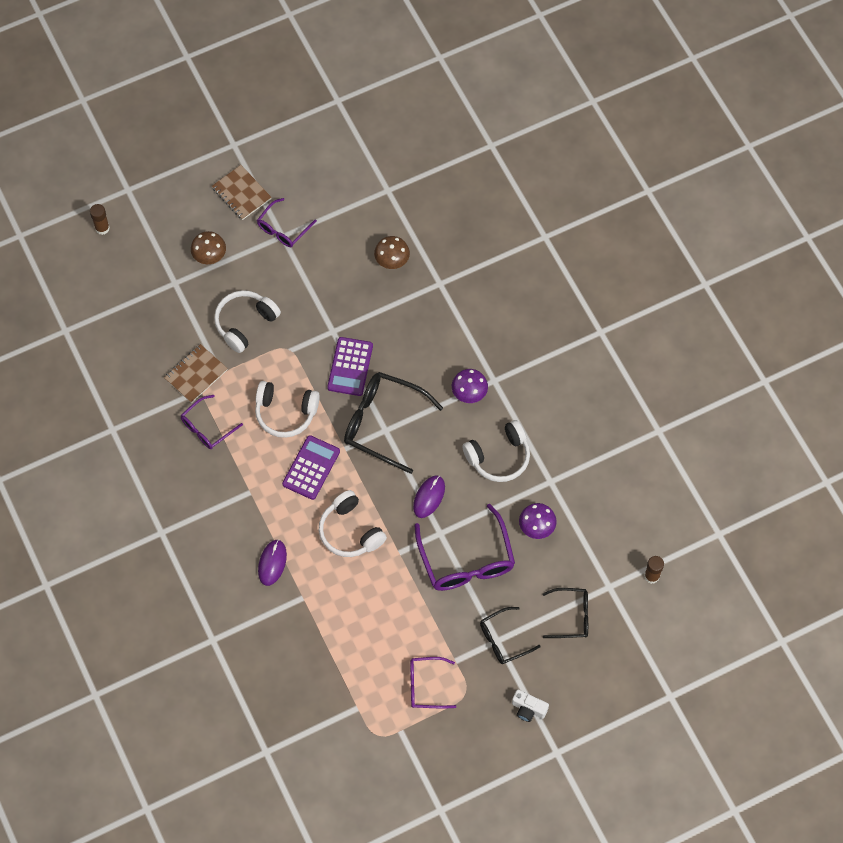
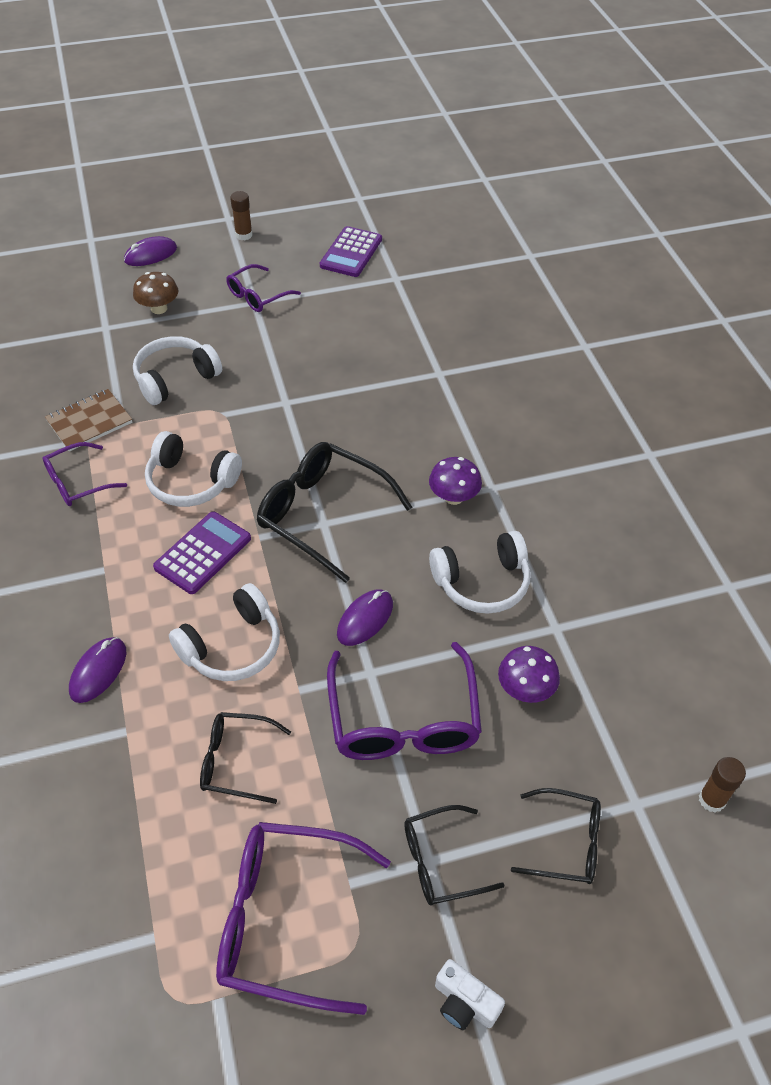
camera: 10 degrees right, 15 degrees down
brown glue stick [90,204,110,235] -> brown glue stick moved to [230,191,253,240]
brown notebook [212,165,272,220] -> none
white headphones [319,490,387,557] -> white headphones turned 105 degrees counterclockwise [169,583,280,681]
purple calculator [327,337,373,396] -> purple calculator moved to [320,226,382,277]
brown mushroom [374,236,410,269] -> none
purple glasses [410,657,456,708] -> purple glasses [216,822,391,1015], size x1.73
none -> purple mouse [124,236,177,266]
none -> black glasses [200,712,291,804]

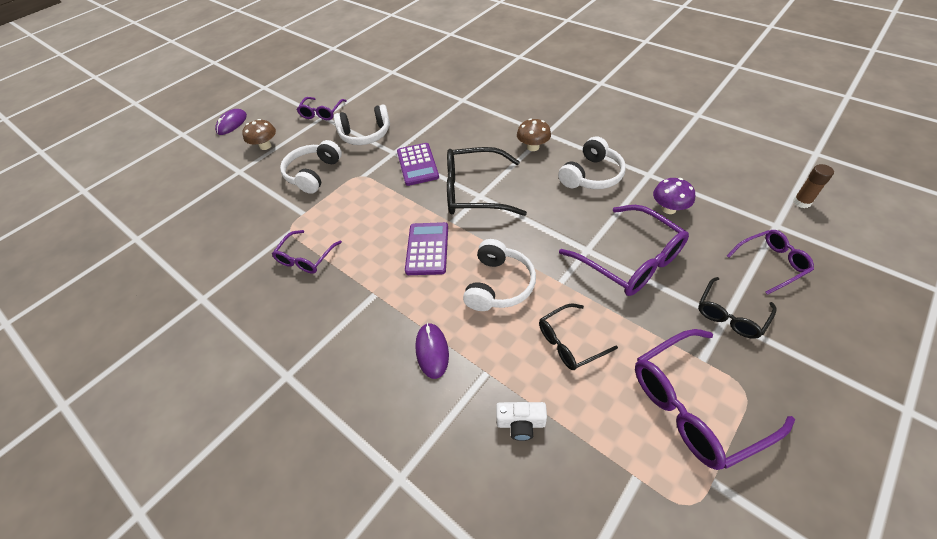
camera: 30 degrees left, 0 degrees up
brown notebook [45,389,132,452] -> none
white headphones [145,431,242,507] -> white headphones moved to [334,104,390,145]
brown glue stick [230,191,253,240] -> none
purple calculator [320,226,382,277] -> purple calculator moved to [397,143,439,186]
purple mouse [337,590,393,646] -> none
purple mushroom [429,457,482,505] -> brown mushroom [517,118,551,151]
white camera [435,959,505,1030] -> white camera moved to [496,402,547,441]
black glasses [511,788,601,884] -> purple glasses [727,230,814,295]

